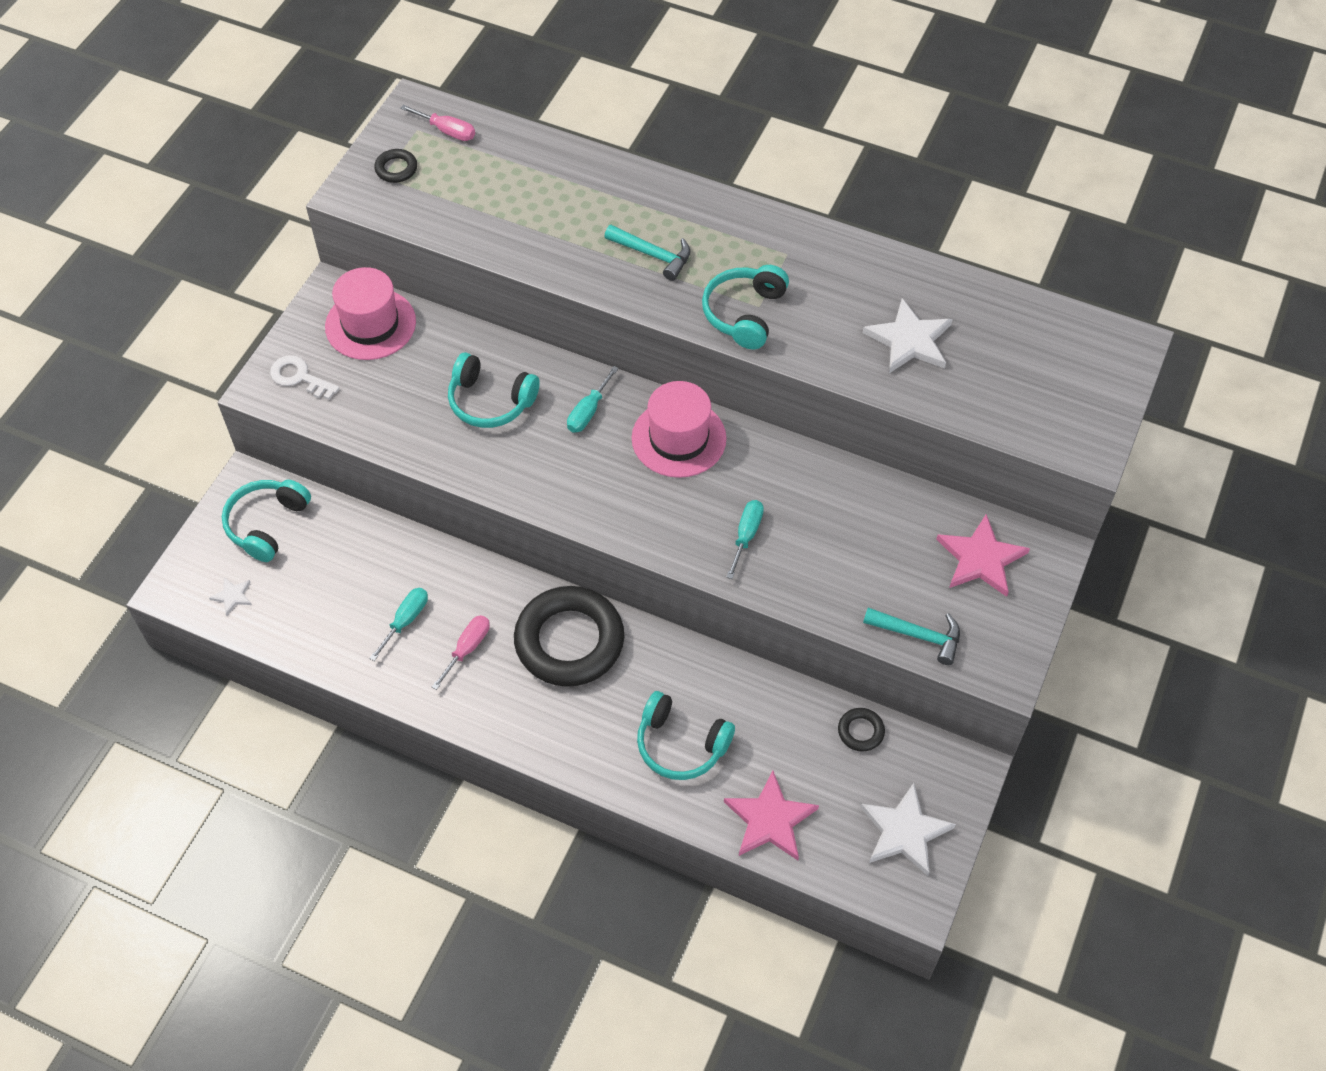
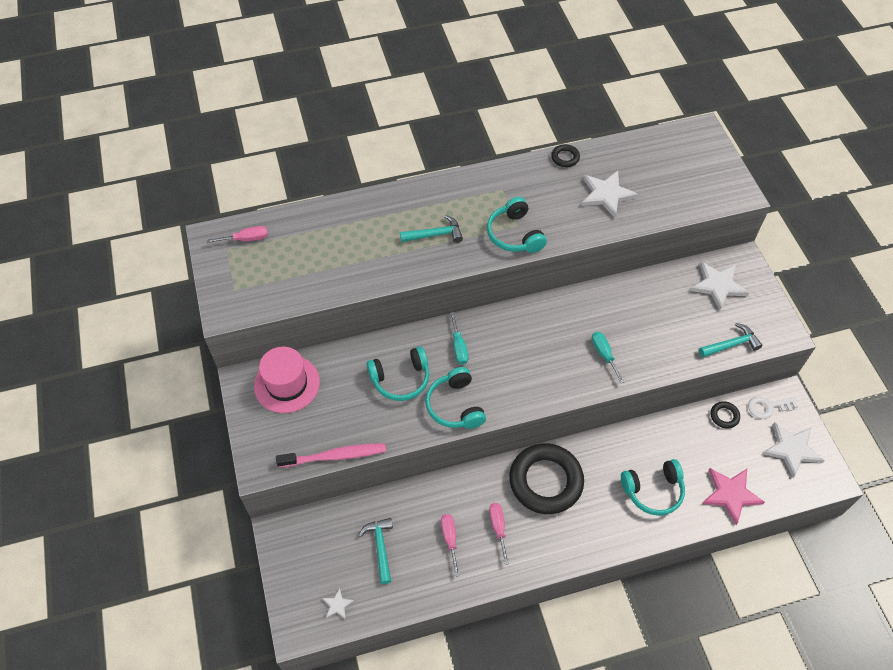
camera: 40 degrees left, 0 degrees up
turquoise headphones [222,480,311,562] -> turquoise headphones moved to [425,367,486,429]
white key [270,355,339,400] -> white key moved to [748,396,799,419]
turquoise screwdriver [369,588,428,661] -> pink screwdriver [441,514,460,577]
black ring [374,149,417,183] -> black ring moved to [551,144,580,167]
pink hat [632,381,727,478] -> none
pink star [936,514,1030,597] -> white star [690,262,749,310]
none -> pink toothbrush [276,443,386,468]
none -> turquoise hammer [358,518,393,584]

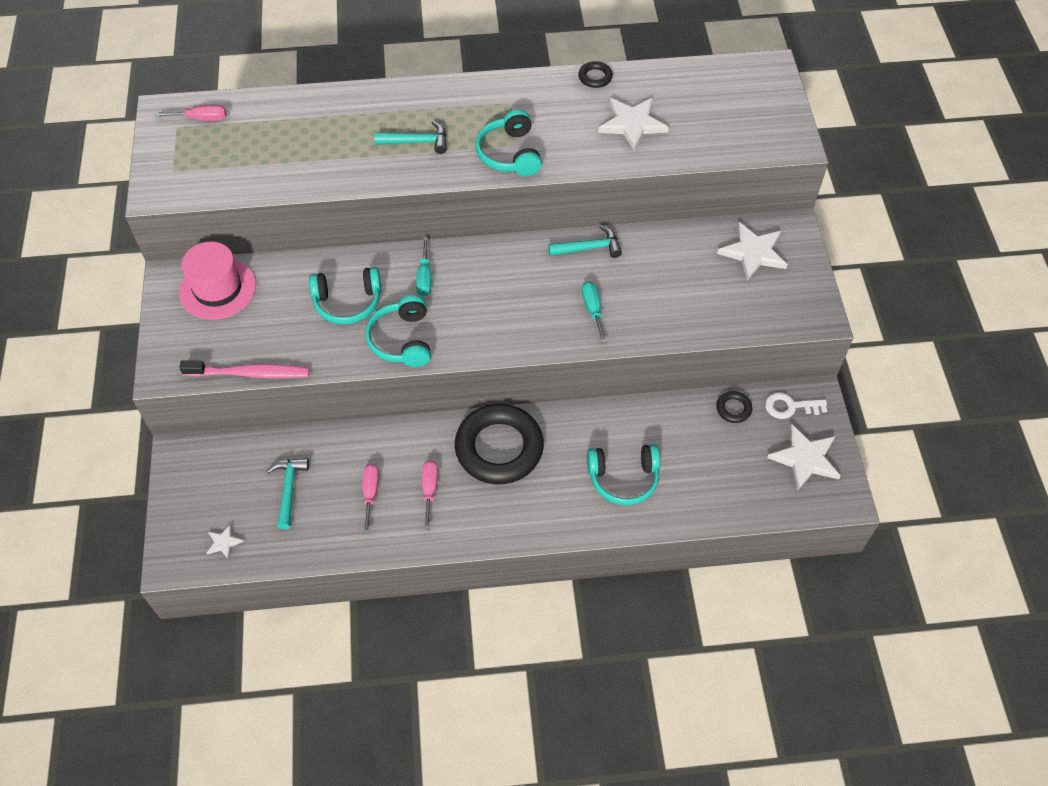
camera: 10 degrees right, 0 degrees up
turquoise hammer [699,323,762,357] -> turquoise hammer moved to [548,225,622,258]
pink star [702,468,765,525] -> none

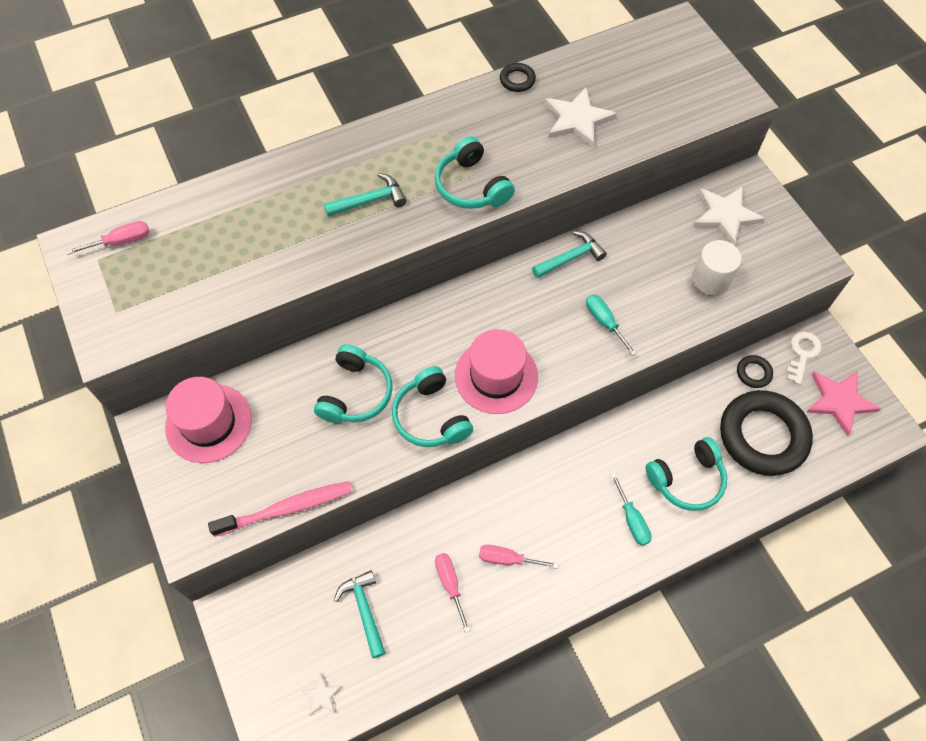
camera: 20 degrees left, 5 degrees up
turquoise headphones [309,267,381,325] -> turquoise headphones turned 45 degrees counterclockwise [314,344,393,423]
turquoise screwdriver [416,237,431,296] -> turquoise screwdriver moved to [611,473,652,546]
pink screwdriver [422,460,438,530] -> pink screwdriver turned 60 degrees counterclockwise [479,545,559,569]
black ring [455,404,544,484] -> black ring moved to [720,390,813,476]
white key [765,392,827,419] -> white key turned 135 degrees clockwise [786,332,822,385]
white star [767,423,841,491] -> pink star [806,371,881,436]
none -> pink hat [455,329,538,414]
none -> white cylinder [692,240,742,296]

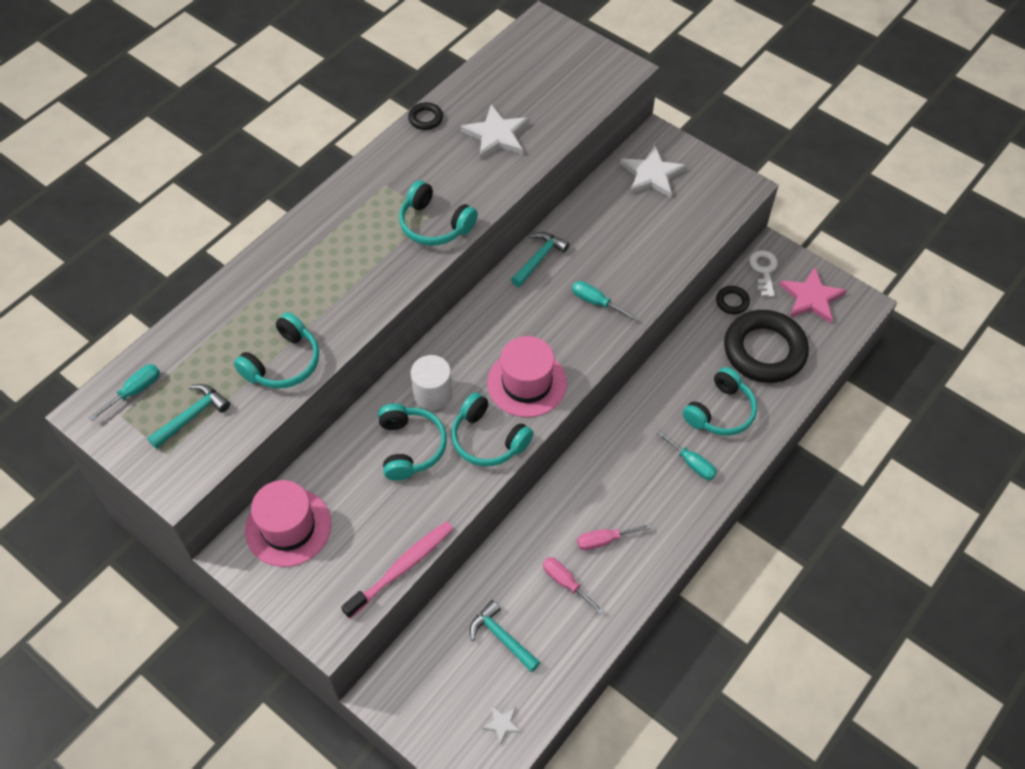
camera: 25 degrees left, 5 degrees down
pink screwdriver [67,221,149,255] -> turquoise screwdriver [89,364,160,421]
turquoise hammer [324,173,407,217] -> turquoise hammer moved to [147,384,230,449]
white cylinder [692,240,742,296] -> white cylinder moved to [411,355,453,410]
none -> turquoise headphones [234,312,319,388]

